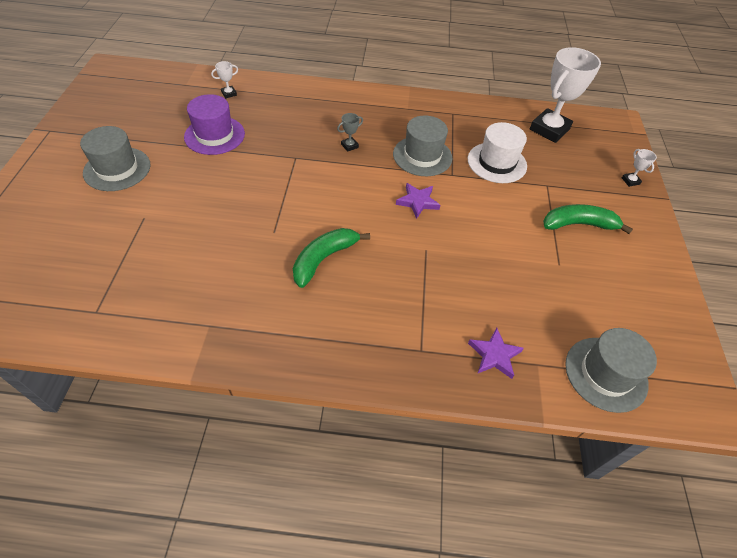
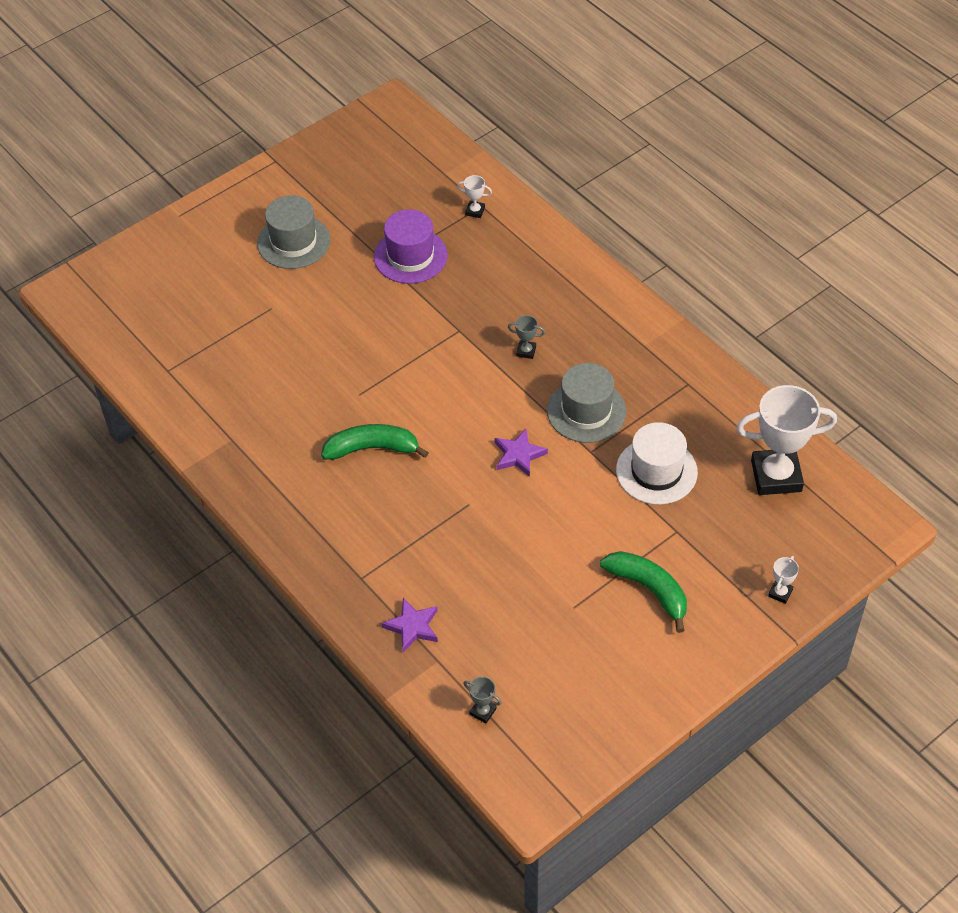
camera: 50 degrees right, 0 degrees up
grey hat [565,328,657,413] -> grey trophy [463,676,501,723]

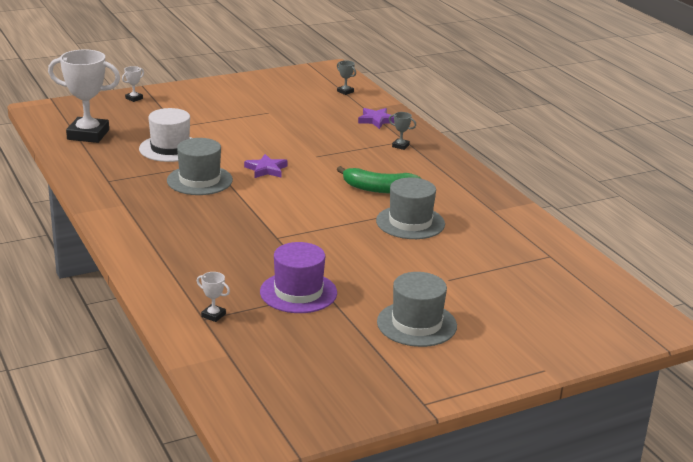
camera: 170 degrees left, 25 degrees down
grey trophy [508,315,545,359] -> grey trophy moved to [389,112,416,150]
green banana [600,551,687,633] -> none
none -> grey hat [376,178,445,239]

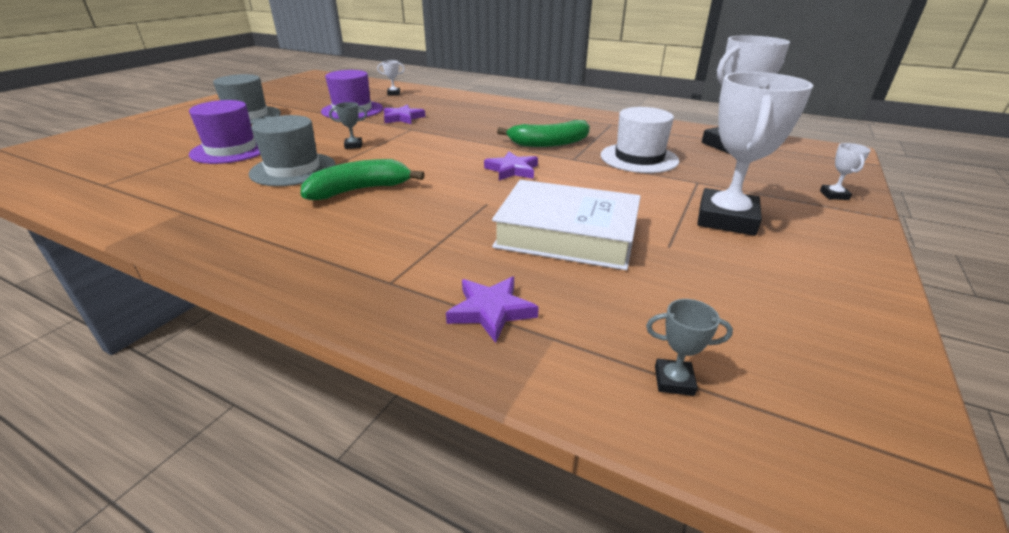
camera: 145 degrees right, 5 degrees up
grey hat [167,138,233,195] -> green banana [497,120,590,147]
grey trophy [389,112,416,150] -> grey trophy moved to [329,102,367,149]
none -> purple hat [189,100,260,164]
none -> purple star [384,105,426,124]
none -> white book [492,180,641,270]
none -> white trophy [697,72,813,236]

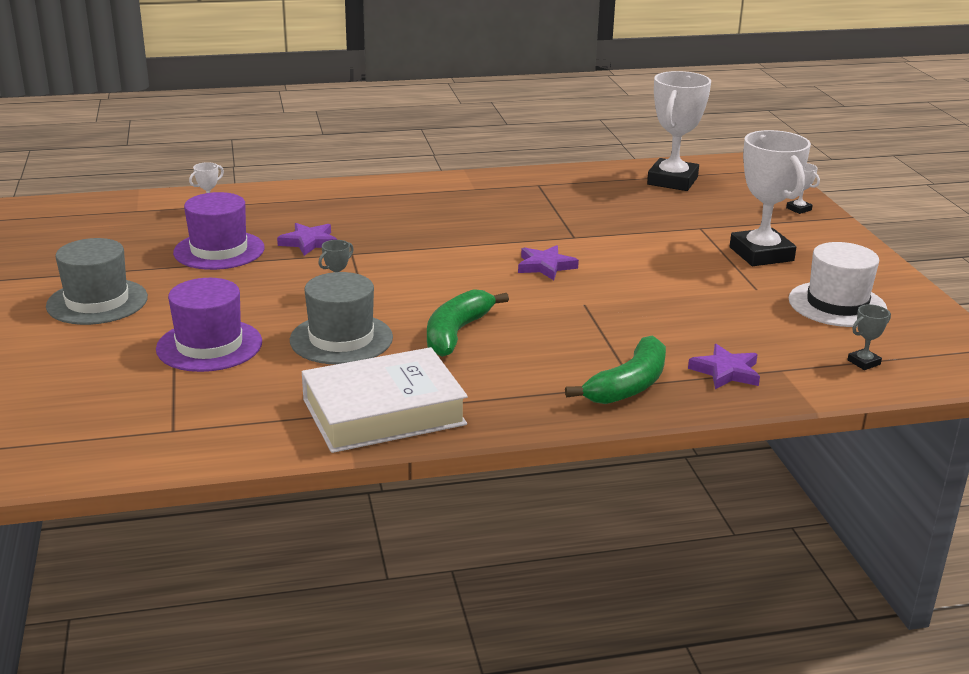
camera: 40 degrees left, 5 degrees down
white book [492,180,641,270] -> white book moved to [302,347,468,453]
green banana [497,120,590,147] -> green banana moved to [565,335,666,404]
white hat [600,107,679,173] -> white hat moved to [789,242,887,327]

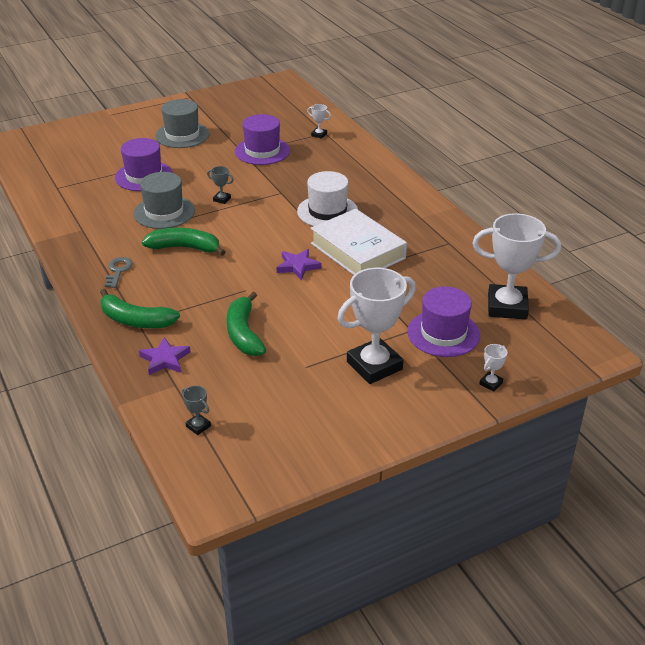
camera: 75 degrees right, 10 degrees up
purple star [277,223,337,256] -> none
white book [302,347,468,453] -> white book moved to [311,209,407,275]
white hat [789,242,887,327] -> white hat moved to [297,171,358,226]
none -> grey key [105,257,133,288]
none -> green banana [227,292,266,356]
none -> purple hat [407,286,480,357]

